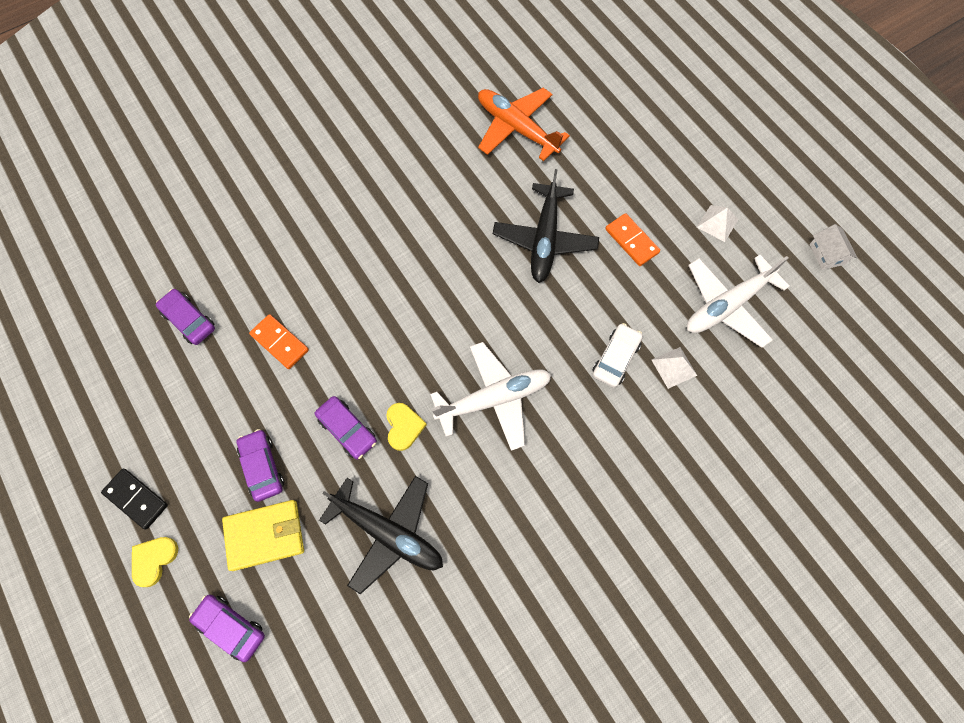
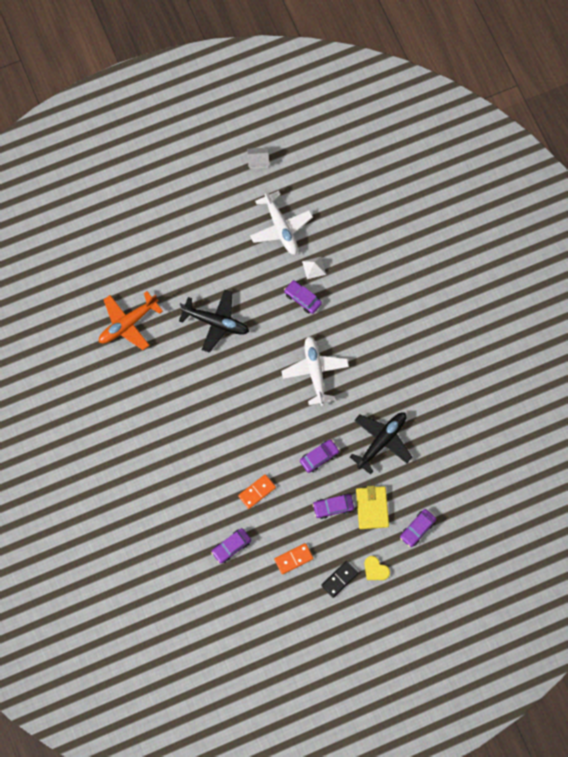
camera: 80 degrees left, 5 degrees up
yellow heart [386,403,427,451] -> none
white car [592,323,643,388] -> purple car [284,280,322,314]
orange domino [605,213,660,266] -> orange domino moved to [274,543,313,574]
white pyramid [697,205,738,242] -> none

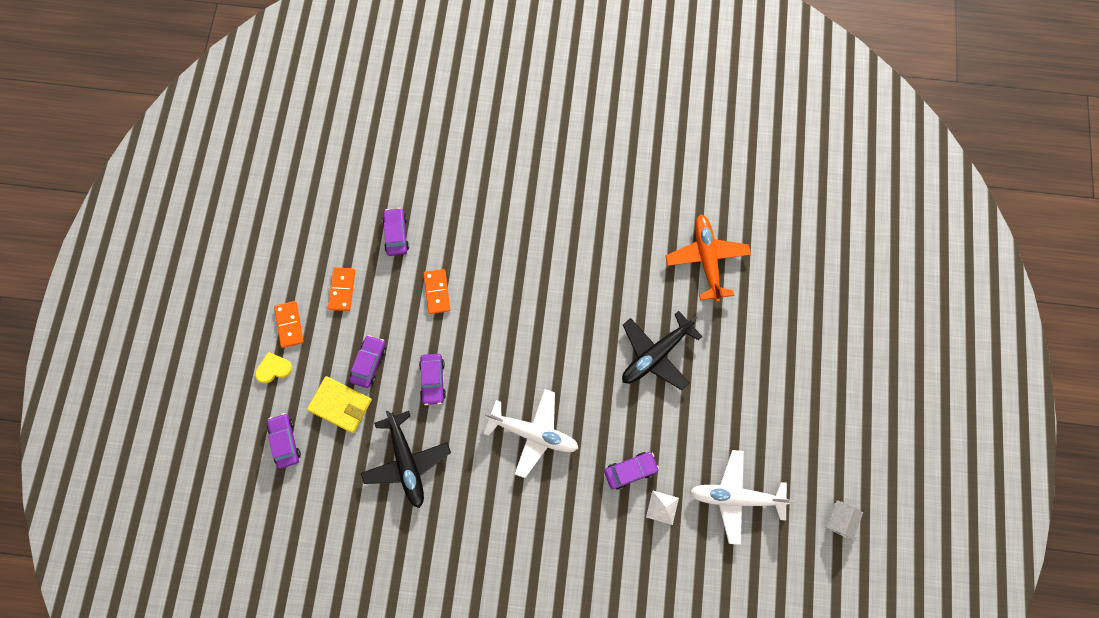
camera: 120 degrees right, 0 degrees up
black domino [321,561,358,598] -> orange domino [274,301,304,348]

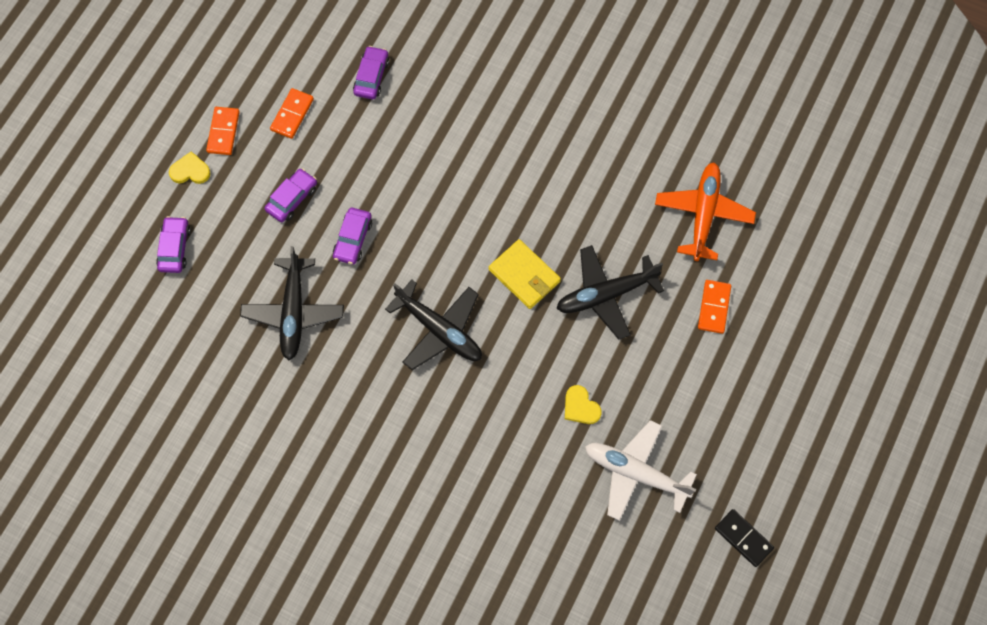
camera: 20 degrees right, 5 degrees down
yellow wallet [307,376,372,433] -> yellow wallet moved to [489,239,561,309]
orange domino [424,269,450,314] -> orange domino moved to [698,280,731,334]
white plane [483,389,578,478] -> black plane [385,280,482,370]
purple car [604,452,659,490] -> none
white pyramid [646,490,679,525] -> none
white house [825,500,863,540] -> black domino [715,509,774,567]
none -> yellow heart [565,385,602,424]

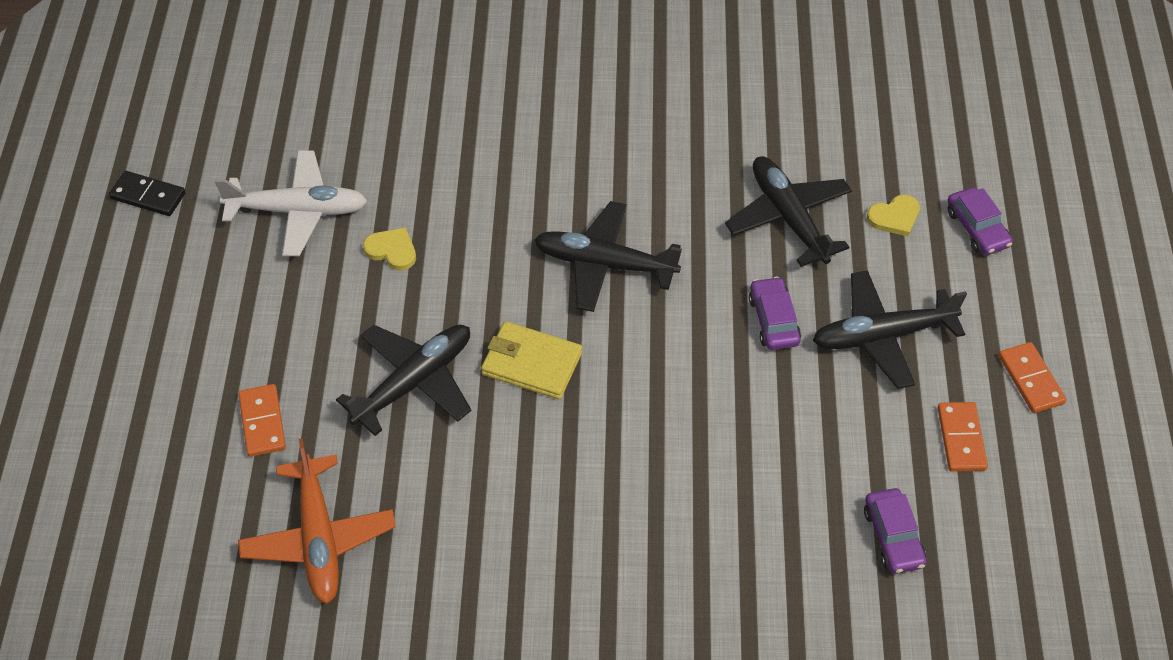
camera: 155 degrees right, 15 degrees down
yellow heart [169,151,211,184] -> yellow heart moved to [867,195,920,236]
purple car [265,168,317,222] -> black plane [813,270,967,389]

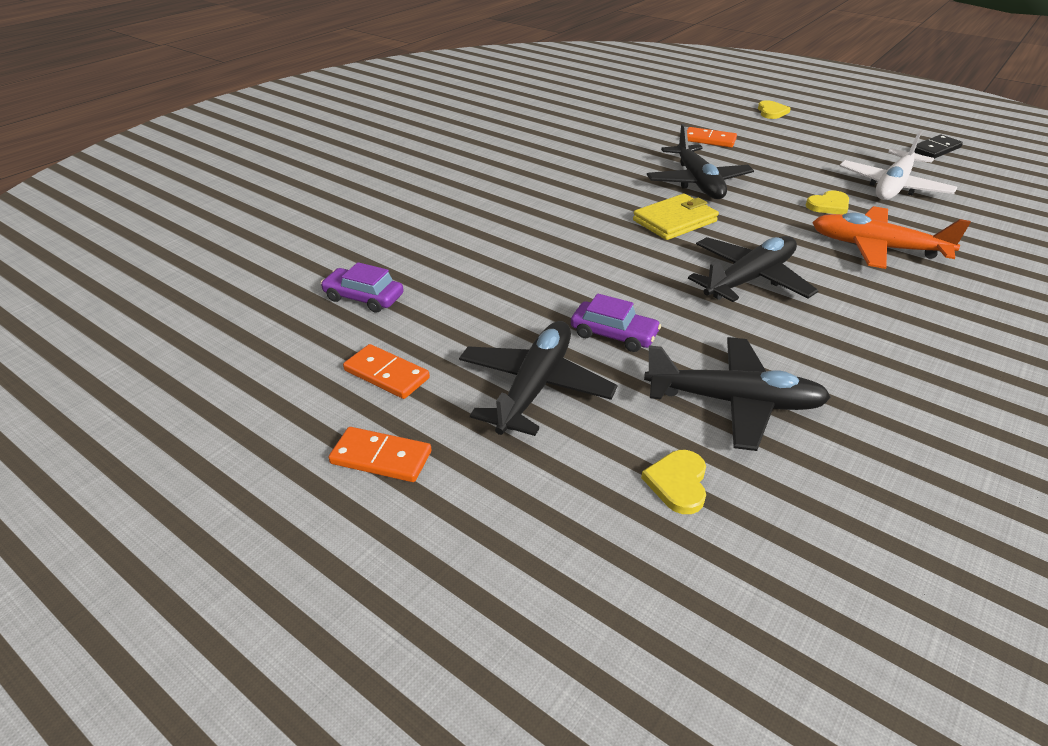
camera: 125 degrees right, 15 degrees down
orange plane [238,439,396,604] -> orange plane moved to [812,206,971,269]
purple car [947,187,1013,255] -> none
none -> yellow heart [758,100,791,119]

